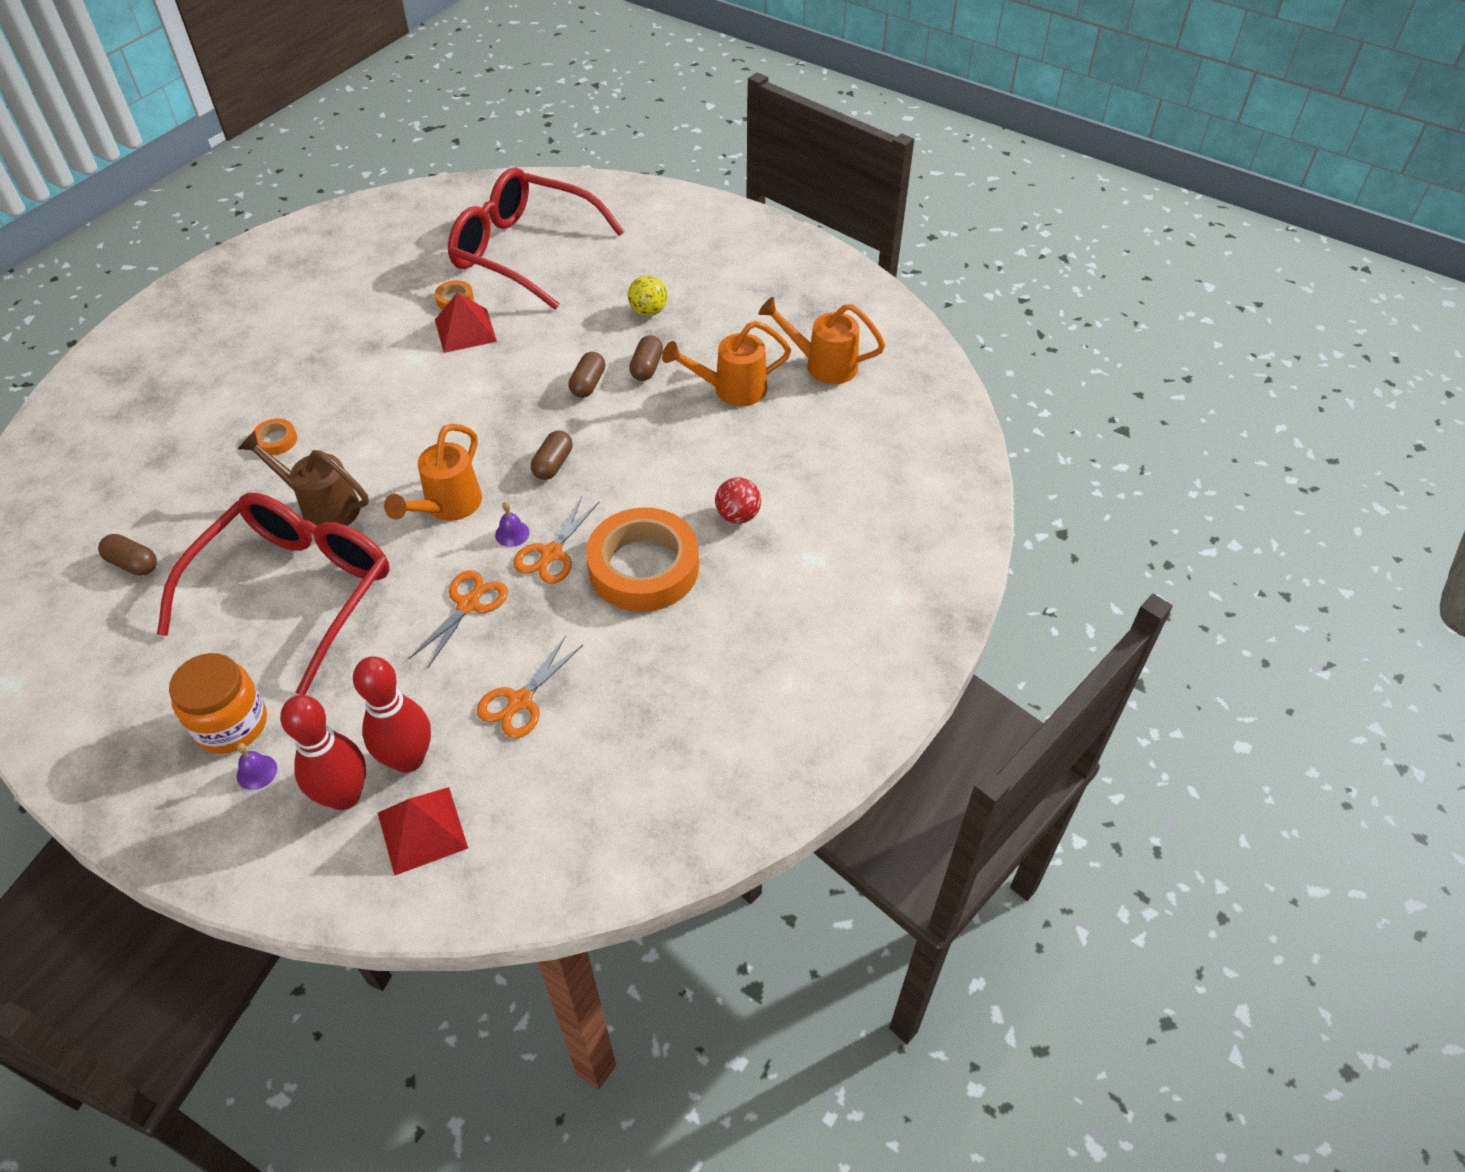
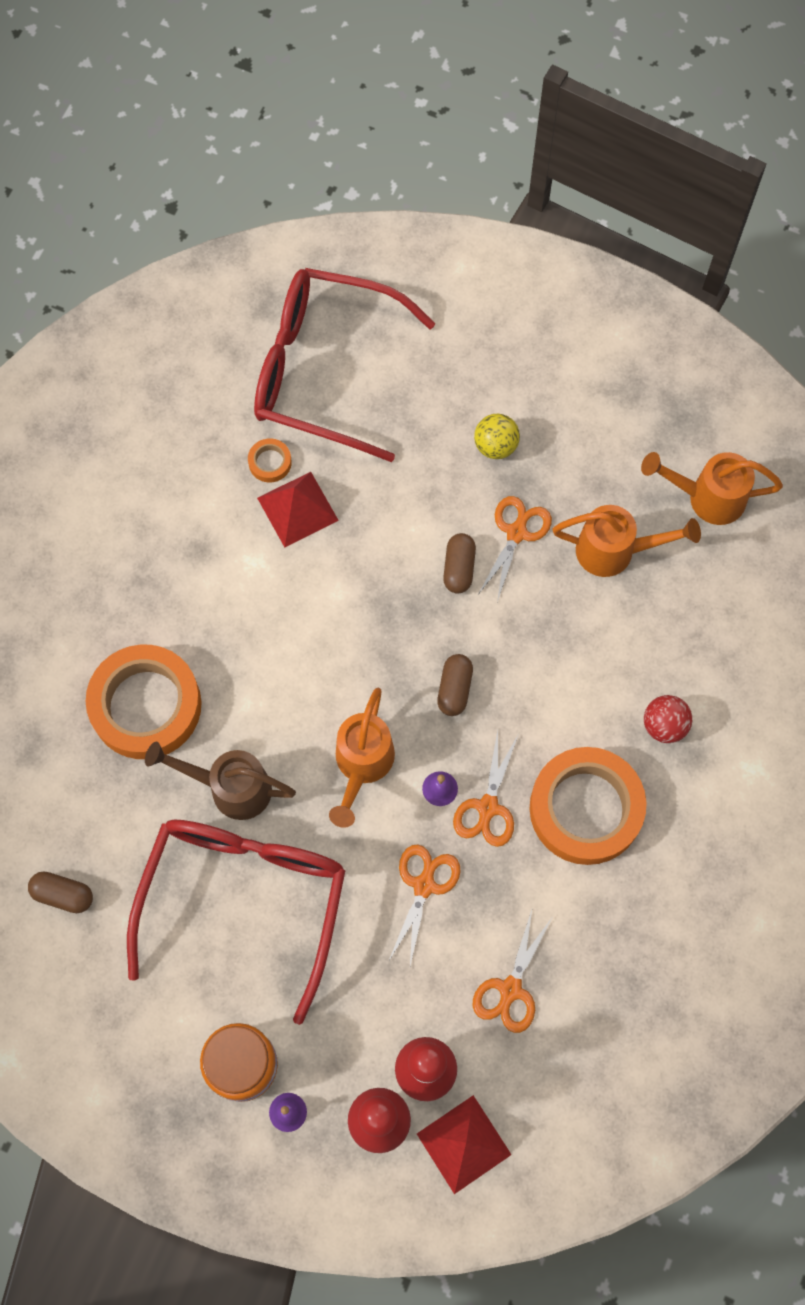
camera: 10 degrees left, 20 degrees up
orange tape [253,418,297,455] -> orange tape [86,645,201,759], size x2.45
brown capsule [629,335,663,381] -> orange scissors [479,496,552,602]
orange watering can [662,321,791,406] -> orange watering can turned 150 degrees counterclockwise [553,505,701,577]

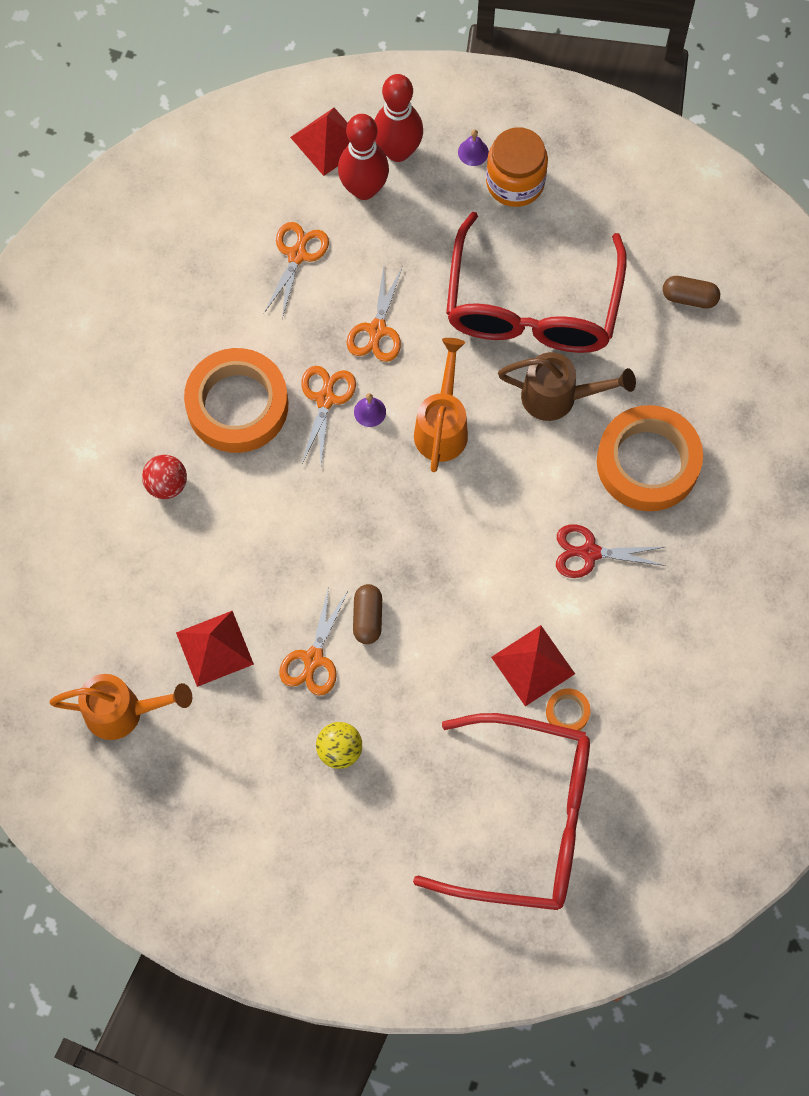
camera: 175 degrees right, 0 degrees up
brown capsule [437,654,473,716] -> none
orange watering can [553,505,701,577] -> red pyramid [176,611,254,687]
none -> red scissors [556,524,666,578]

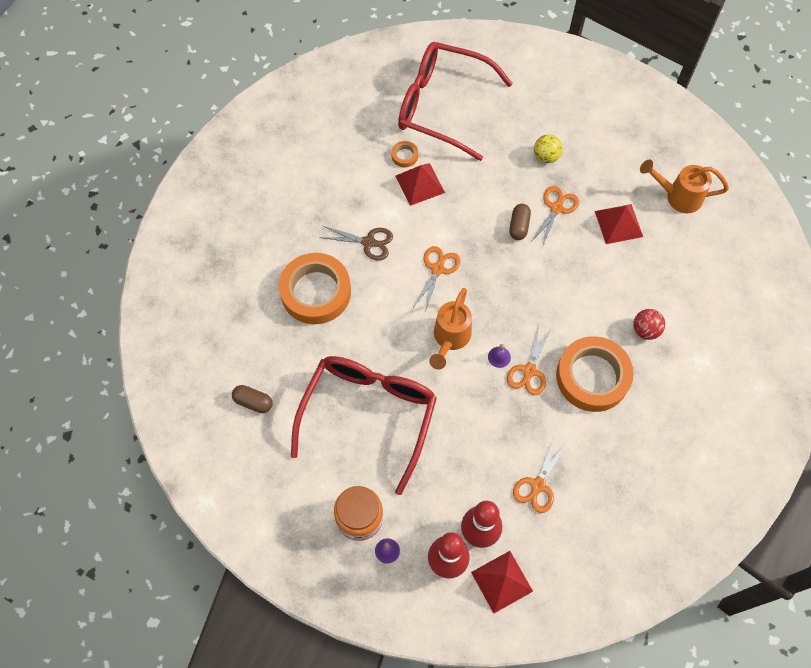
camera: 170 degrees left, 5 degrees down
orange scissors [347,267,402,362] -> orange scissors moved to [412,246,460,312]
brown watering can [498,352,636,421] -> none
red scissors [556,524,666,578] -> brown scissors [319,226,393,261]

